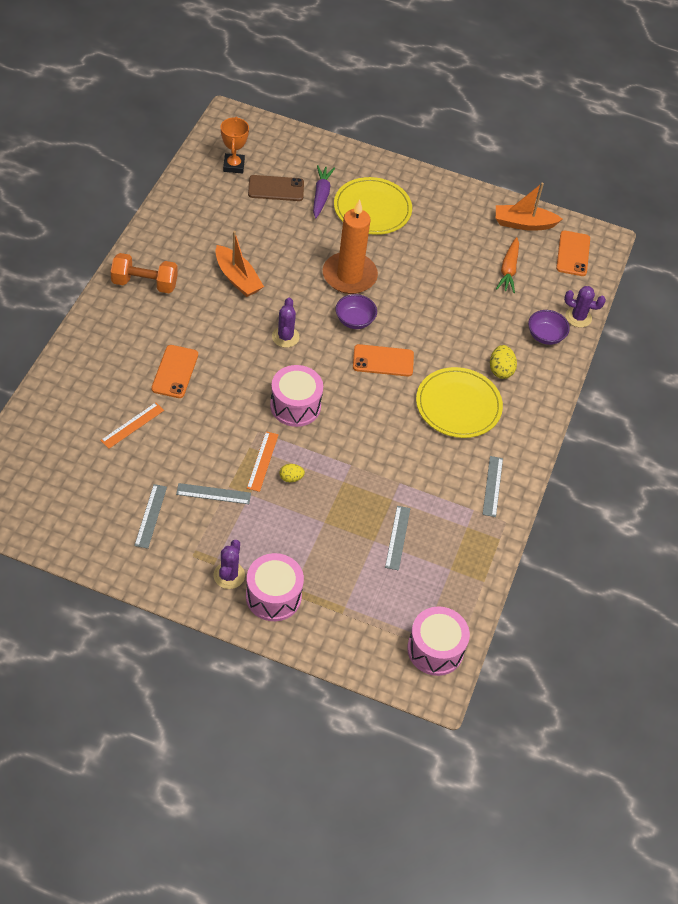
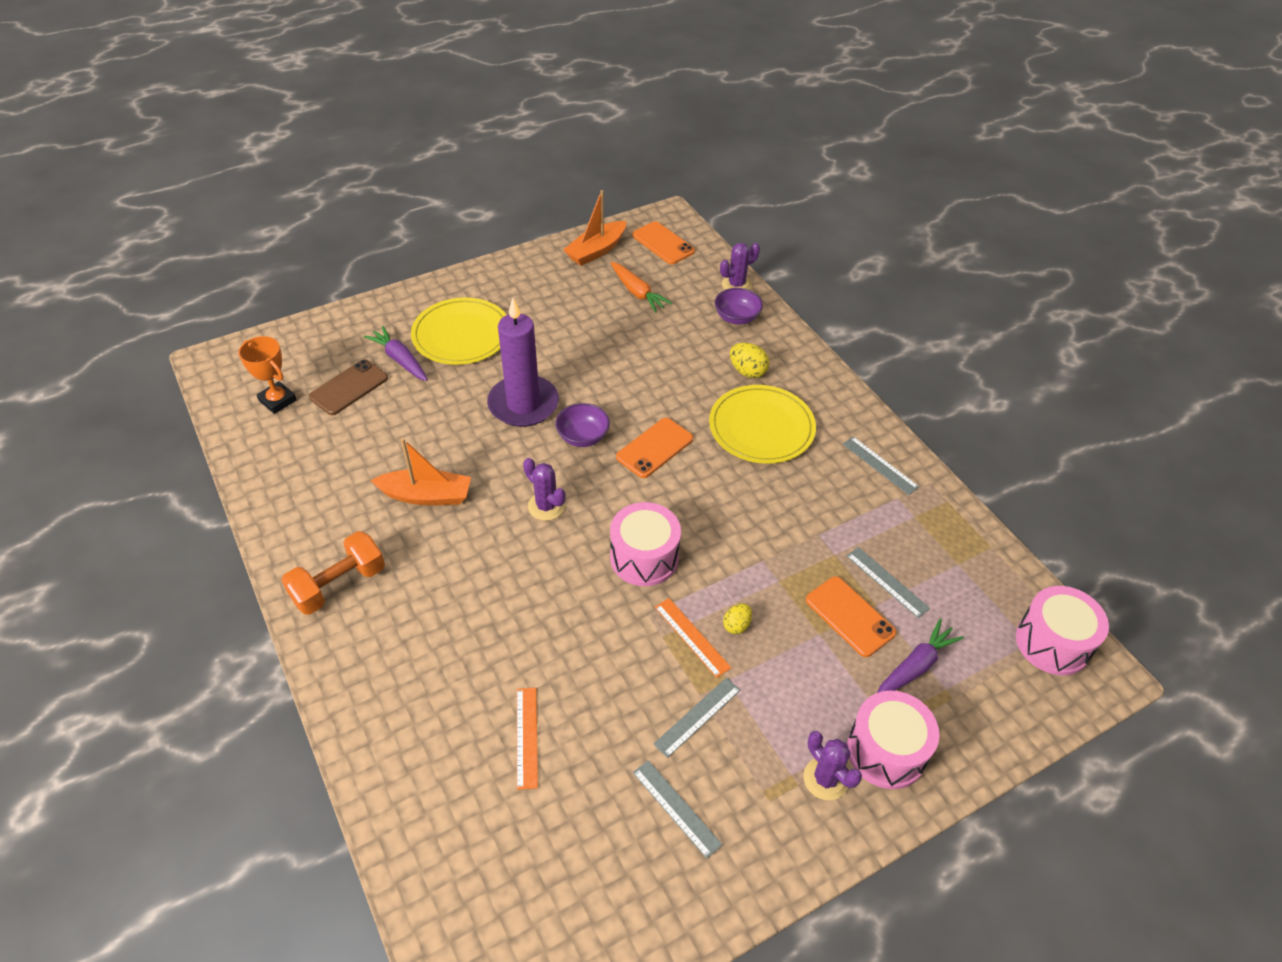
camera: 45 degrees left, 5 degrees down
orange phone [151,345,198,398] -> orange phone moved to [806,576,896,657]
orange candle [323,199,378,294] -> purple candle [487,298,559,427]
none -> purple carrot [877,619,964,693]

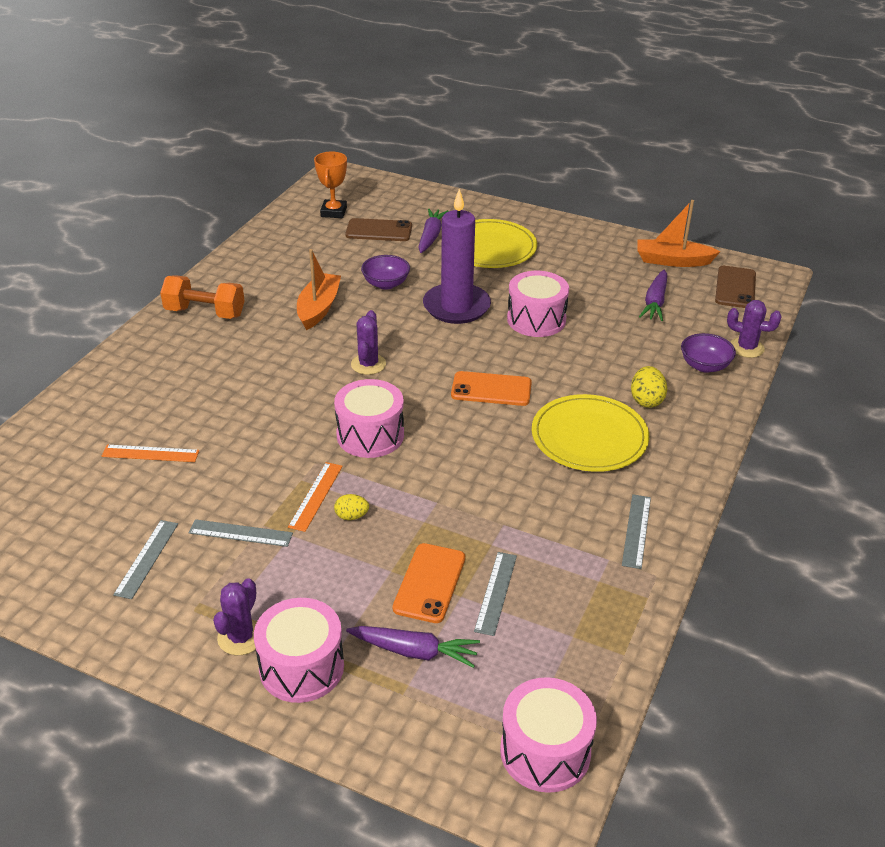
camera: 55 degrees right, 10 degrees down
orange boat [370,438,471,505] -> orange boat turned 135 degrees counterclockwise [297,249,341,330]
orange ruler [517,688,538,790] -> orange ruler turned 45 degrees clockwise [102,445,199,462]
purple bowl [555,403,610,447] -> purple bowl moved to [361,255,410,290]
orange carrot [611,262,673,313] -> purple carrot [639,269,667,321]
orange phone [632,221,695,264] -> brown phone [715,266,756,308]
none -> pink drum [507,271,569,337]

